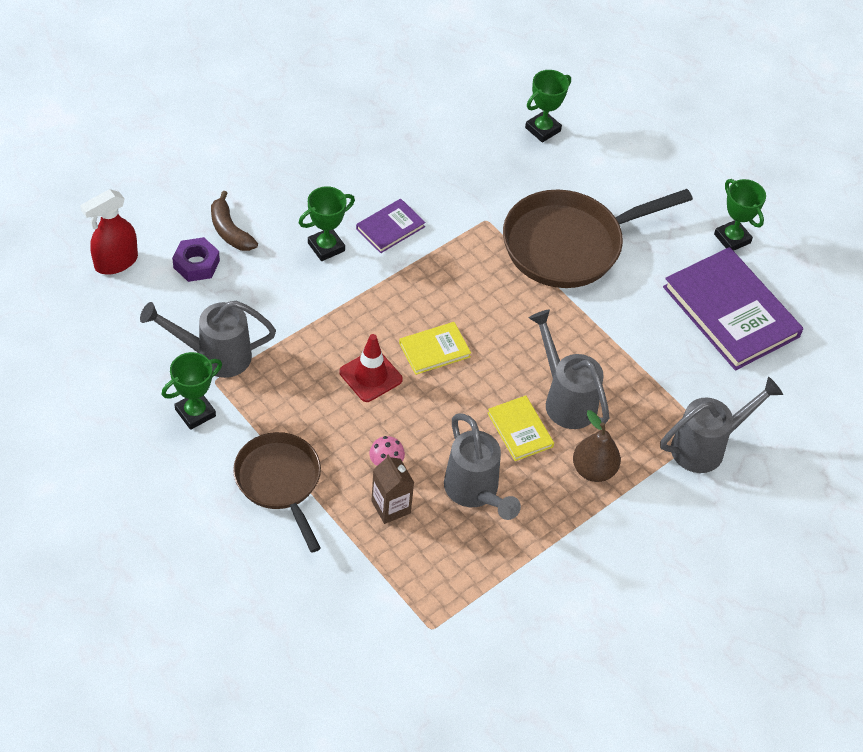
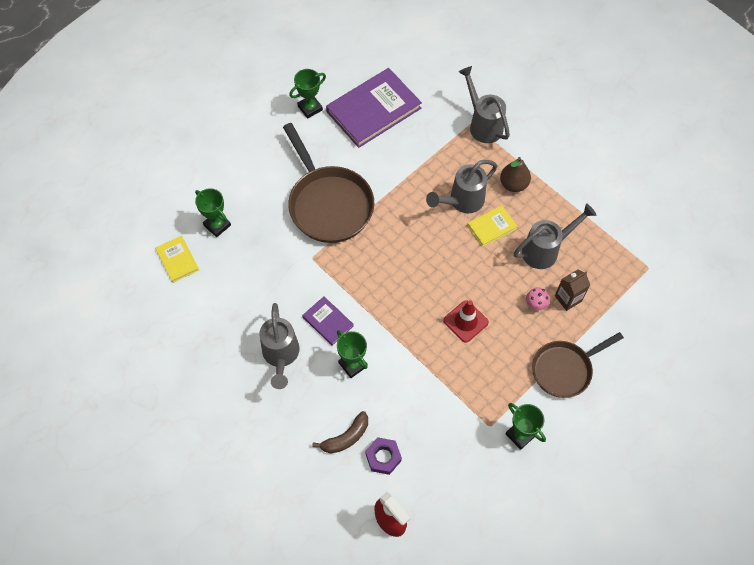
camera: 90 degrees left, 10 degrees up
grey watering can [140,301,276,378] -> grey watering can moved to [259,303,300,389]
yellow book [399,322,471,375] -> yellow book moved to [155,236,199,283]

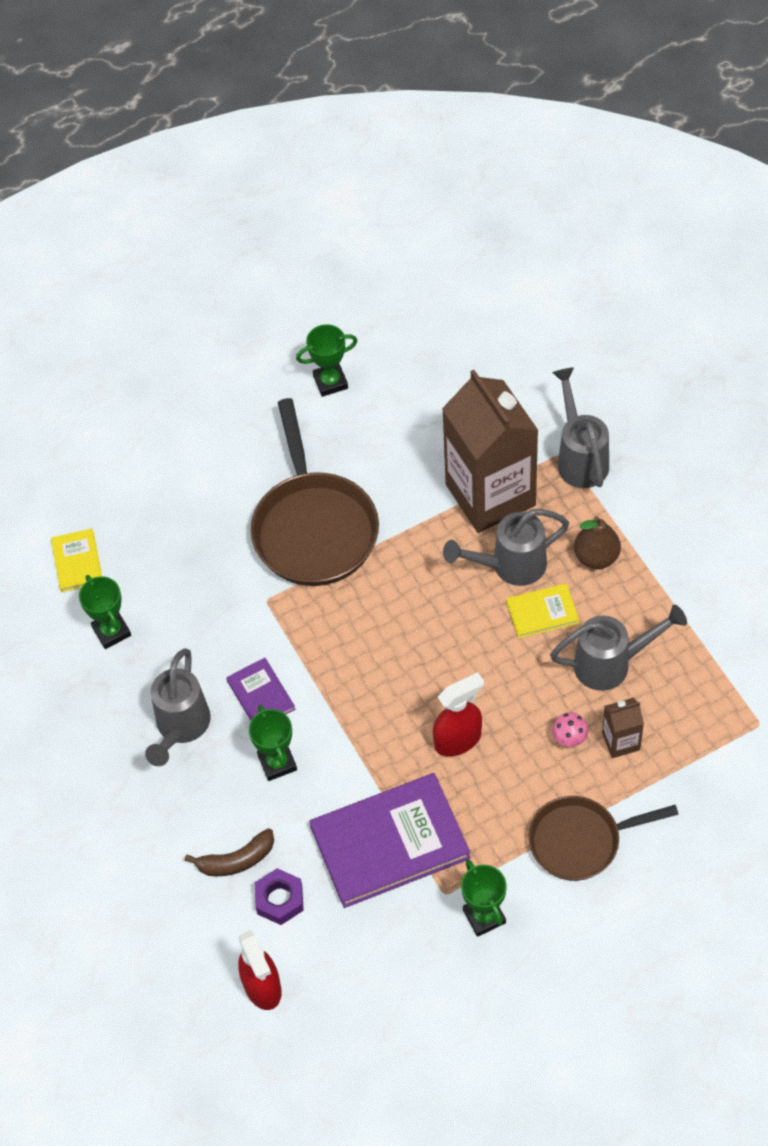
camera: 20 degrees right, 5 degrees down
green trophy [195,188,231,237] -> green trophy moved to [79,575,131,649]
purple book [326,68,422,148] -> purple book moved to [309,773,470,908]
red traffic cone [443,300,489,343] -> red spray bottle [433,672,484,757]
none -> brown carton [442,370,539,533]

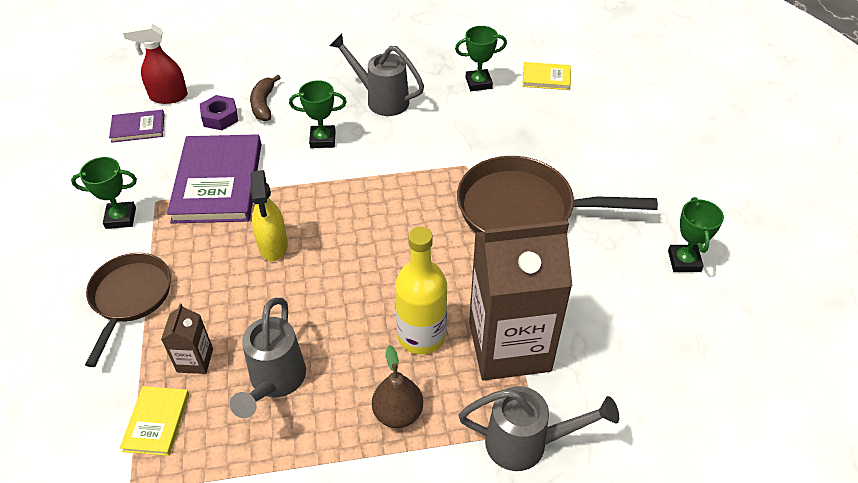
camera: 105 degrees right, 10 degrees down
purple book [226,658,295,721] -> purple book moved to [109,110,165,143]
red spray bottle [433,672,484,757] -> yellow spray bottle [250,170,288,261]
grey watering can [443,509,569,586] -> yellow bottle [395,227,447,354]
yellow book [506,583,579,639] -> yellow book moved to [120,386,189,456]
pink mushroom [552,712,589,747] -> none

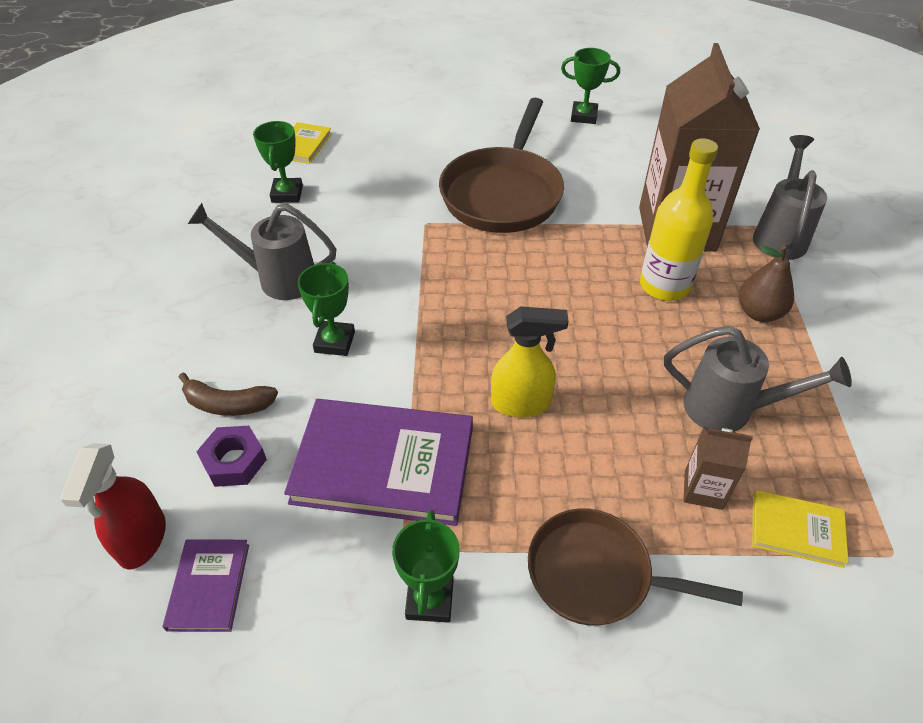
camera: 80 degrees left, 0 degrees up
grey watering can [329,34,424,116] -> grey watering can turned 60 degrees clockwise [188,203,336,300]

